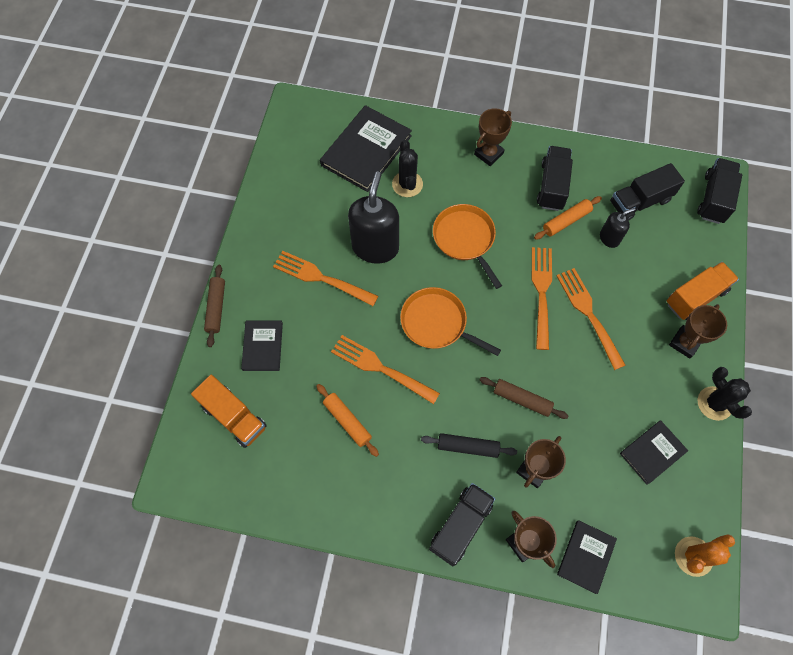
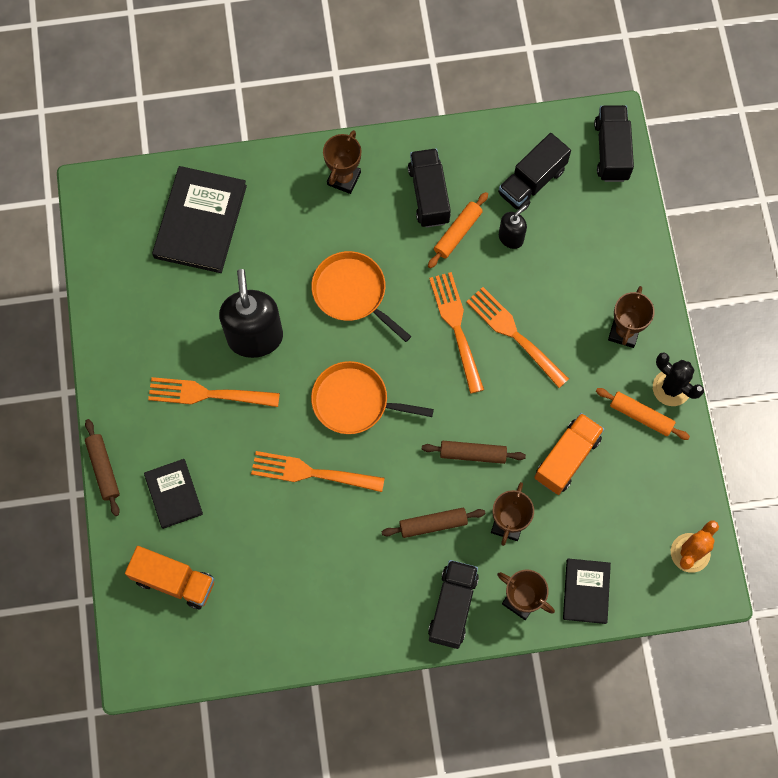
camera: 20 degrees left, 5 degrees up
orange rolling pin [317,384,379,457] -> orange rolling pin moved to [596,388,690,440]
black cactus [392,140,423,197] -> none
black rolling pin [421,433,517,458] -> brown rolling pin [382,508,485,538]
black book [620,421,688,485] -> none
orange truck [666,262,739,320] -> orange truck moved to [534,413,604,495]

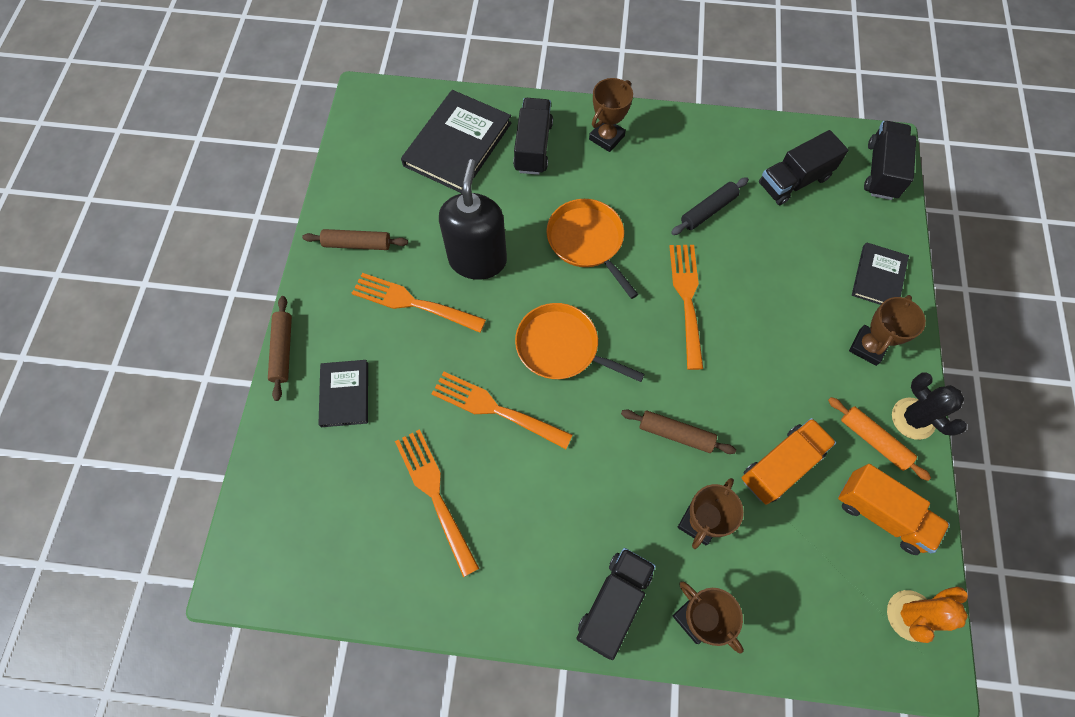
camera: 15 degrees right, 5 degrees down
orange truck [125,546,214,609] -> orange truck moved to [838,464,950,555]
brown rolling pin [382,508,485,538] -> brown rolling pin moved to [302,229,408,250]
black truck [408,148,451,228] -> black truck moved to [513,98,553,175]
orange rolling pin [428,192,488,268] -> black rolling pin [671,177,749,235]
orange fork [466,287,569,388] -> orange fork moved to [395,429,480,577]
black soap dispenser [499,205,527,249] -> none
black book [563,558,611,624] -> black book moved to [852,242,909,305]

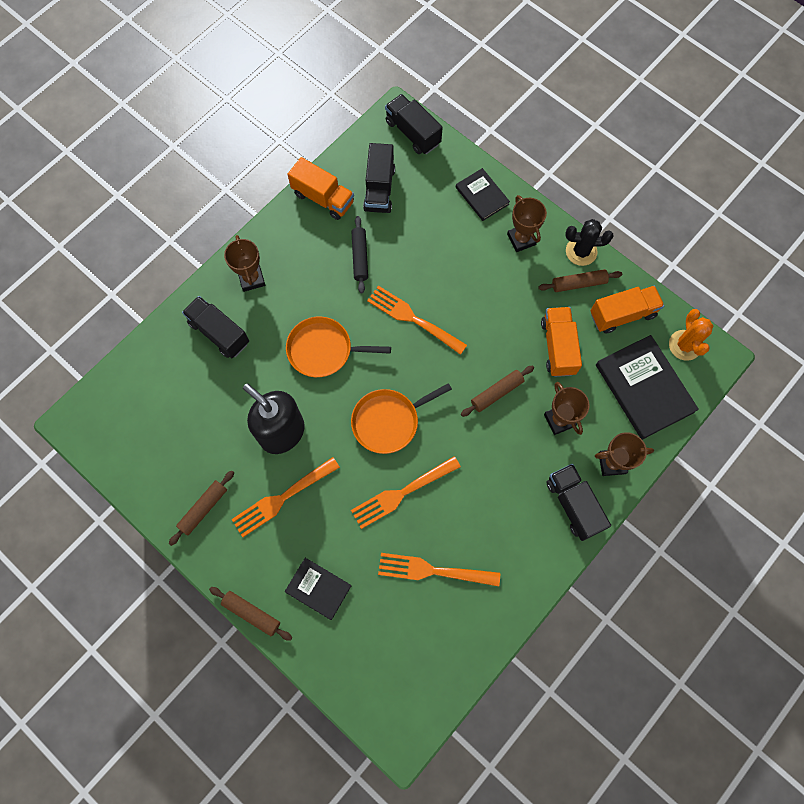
camera: 55 degrees left, 5 degrees up
black book [401,90,512,193] -> black book moved to [596,335,699,440]
orange rolling pin [828,397,931,481] -> brown rolling pin [538,269,622,292]
none -> orange truck [287,157,354,220]

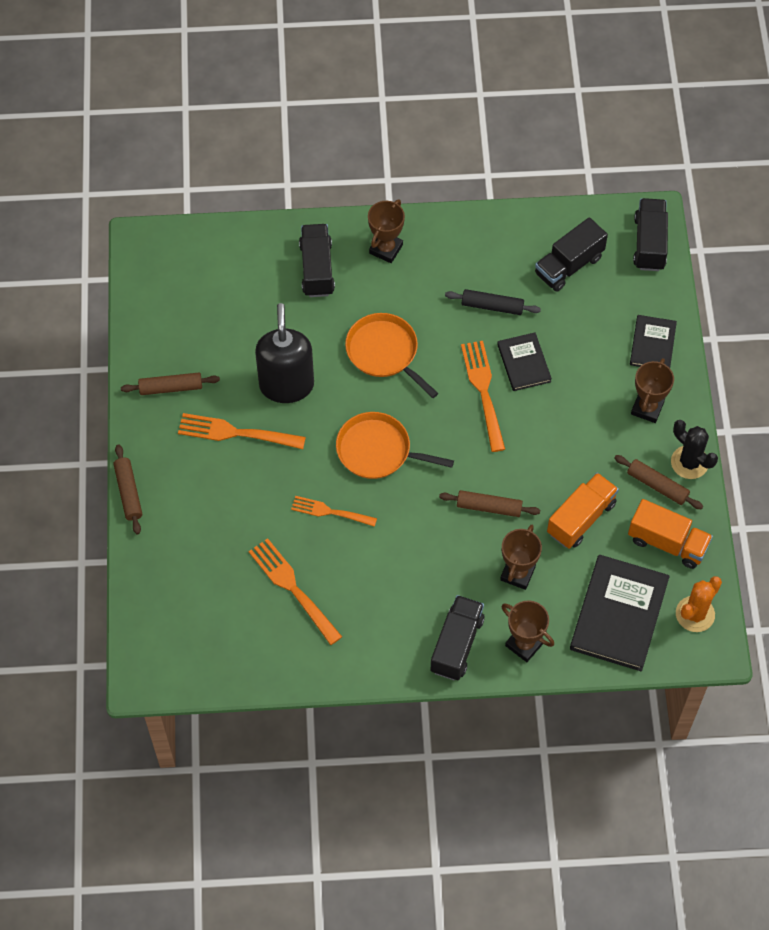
camera: 45 degrees right, 10 degrees down
black book [285,558,352,620] -> black book moved to [497,332,552,391]
orange truck [287,157,354,220] -> none
orange fork [351,456,461,529] -> orange fork [291,496,377,527], size x0.66
black rolling pin [352,216,368,294] -> black rolling pin turned 60 degrees clockwise [445,289,541,315]

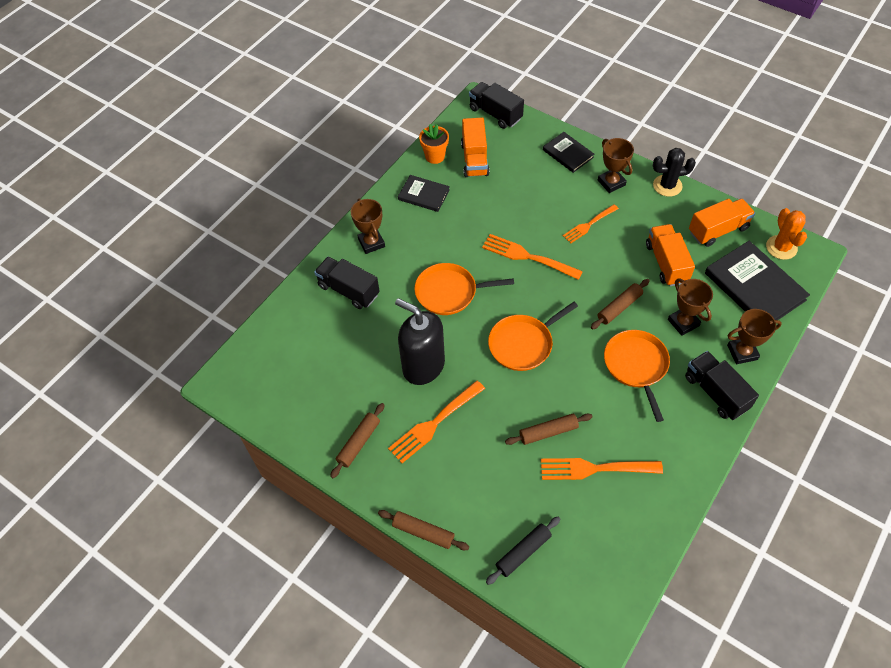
camera: 50 degrees left, 5 degrees down
orange fork [291,496,377,527] -> orange fork moved to [563,204,619,243]
black rolling pin [445,289,541,315] -> black rolling pin moved to [486,517,560,585]
black book [497,332,552,391] -> black book moved to [398,175,450,212]
black truck [535,217,608,292] -> orange truck [461,117,490,177]
brown rolling pin [614,455,703,509] -> brown rolling pin moved to [505,413,592,445]
none -> orange flower pot [419,124,449,164]
none -> orange pan [604,330,670,422]

